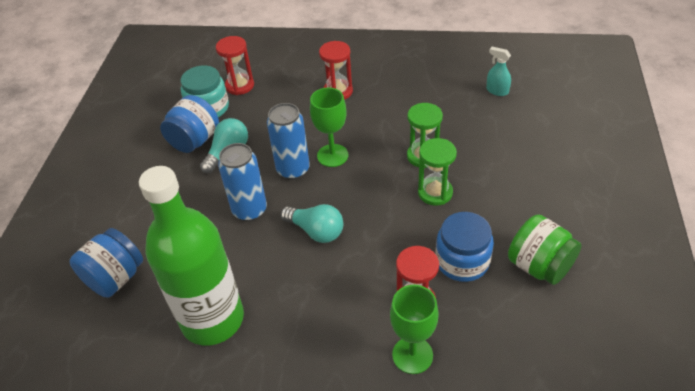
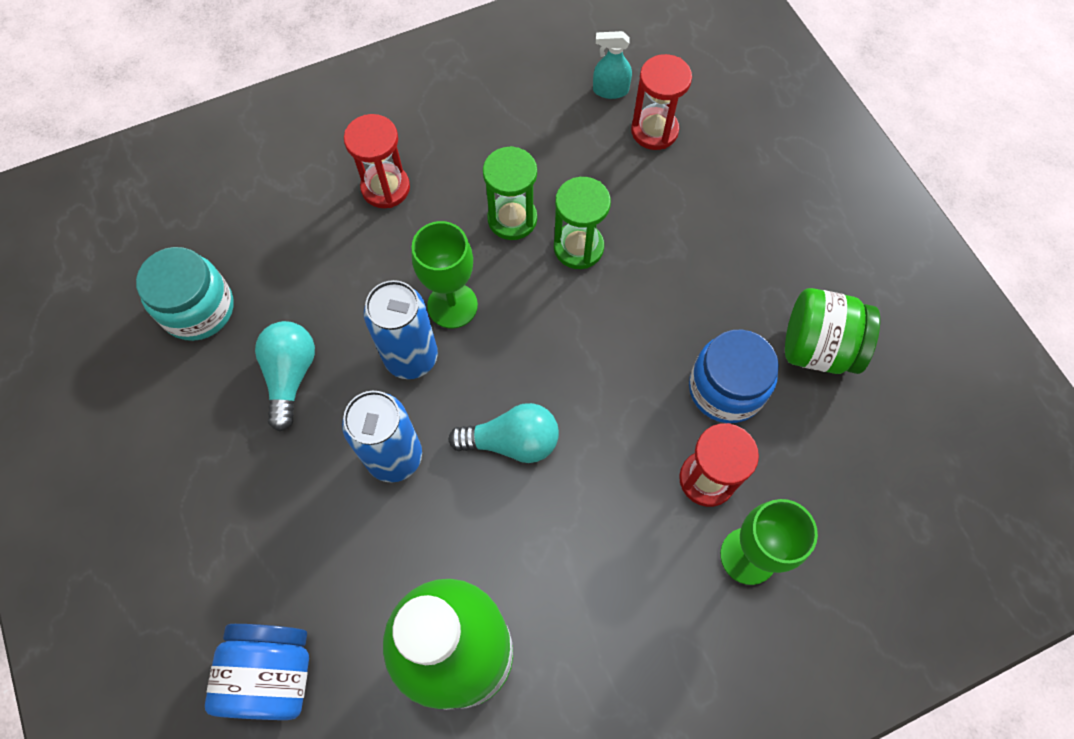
camera: 35 degrees left, 20 degrees up
blue jar [160,95,219,153] -> none
red hourglass [216,36,254,95] -> red hourglass moved to [631,54,692,150]
green hourglass [418,138,457,206] -> green hourglass moved to [483,146,537,240]

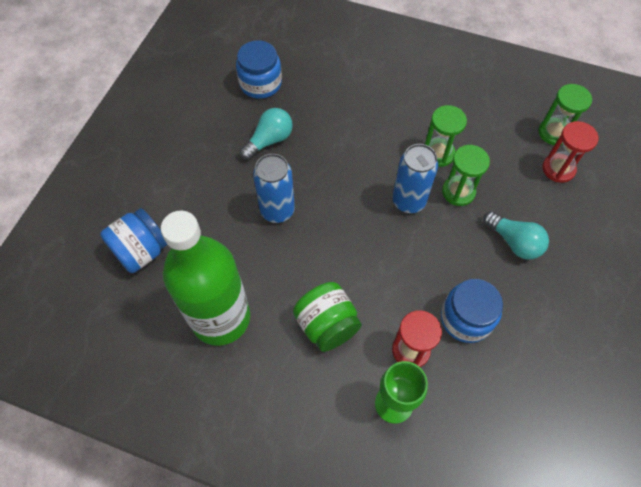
camera: 45 degrees right, 5 degrees down
turquoise jar [136,247,234,341] -> blue jar [236,40,282,99]
red hourglass [344,114,410,208] -> none
blue can [364,280,438,379] -> blue can moved to [392,144,438,213]
green goblet [412,221,478,329] -> none
turquoise light bulb [448,403,559,463] -> turquoise light bulb moved to [483,211,549,260]
turquoise spray bottle [593,31,632,99] -> green hourglass [538,84,592,145]
green jar [785,288,880,374] -> green jar moved to [293,282,362,352]

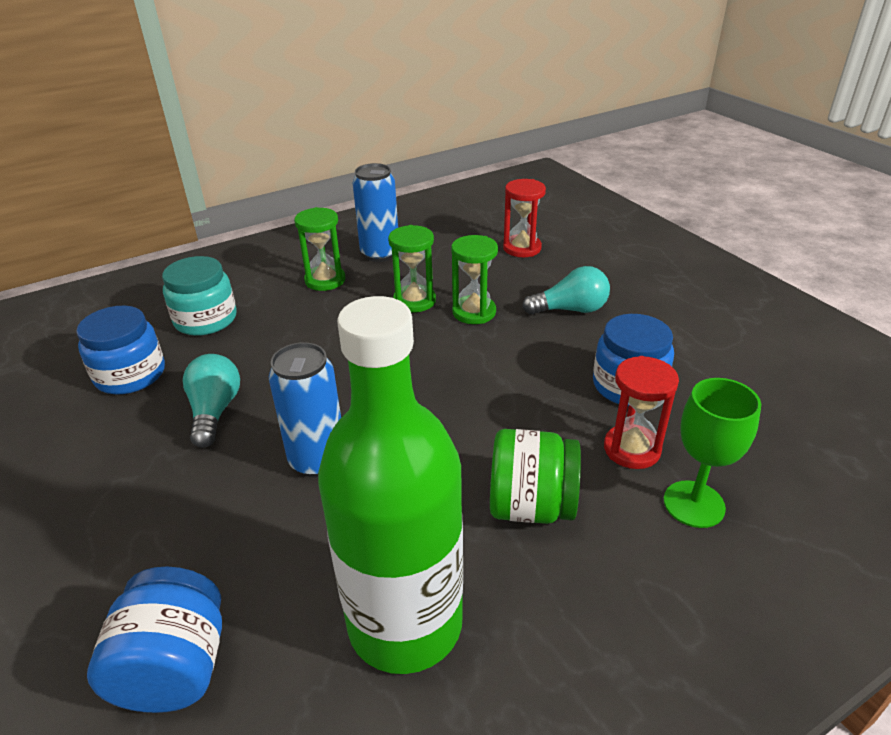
camera: 50 degrees left, 25 degrees down
blue can [392,144,438,213] -> blue can moved to [353,163,398,262]
green hourglass [538,84,592,145] -> green hourglass moved to [294,207,346,291]
none -> turquoise jar [162,256,236,336]

